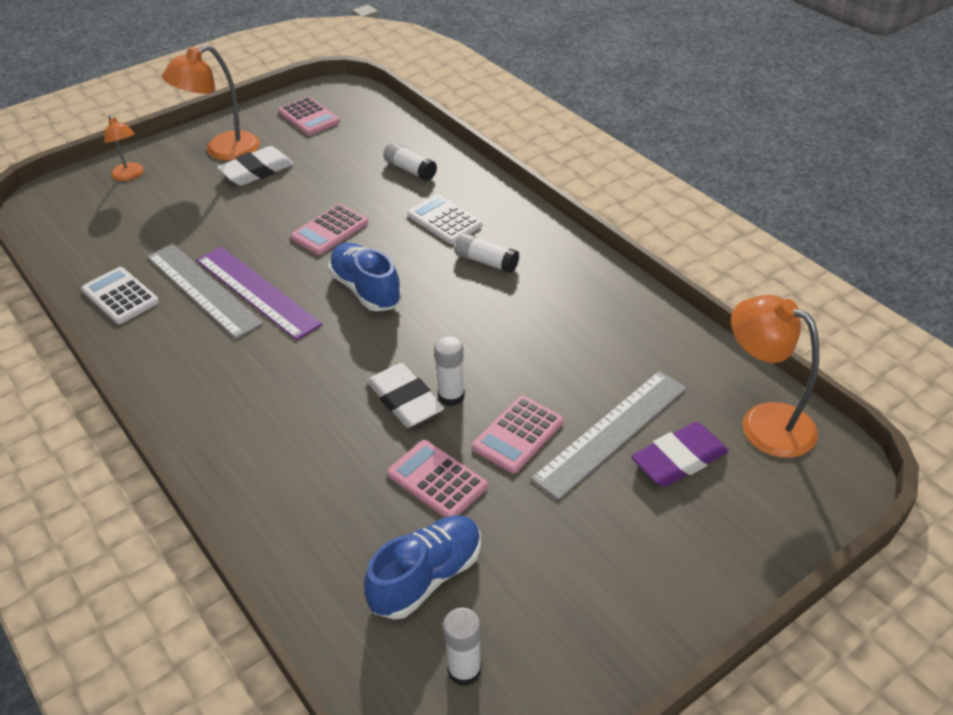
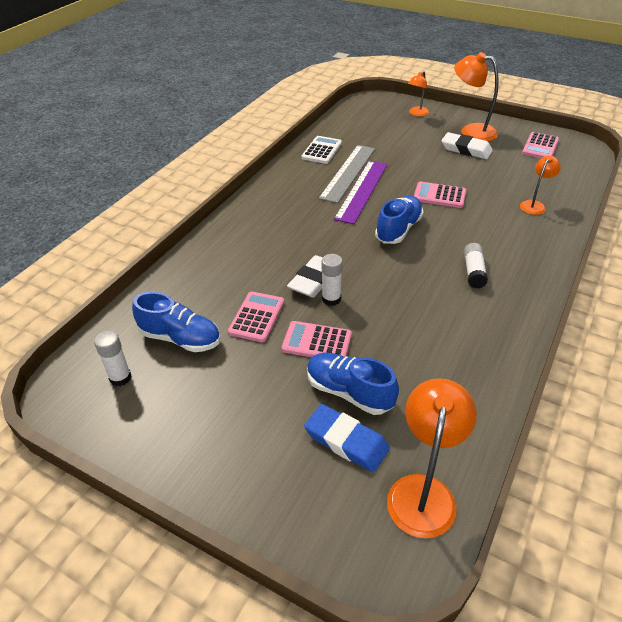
camera: 65 degrees right, 0 degrees up
white glue stick [383,142,437,181] -> orange lamp [520,156,561,215]
white calculator [407,195,482,244] -> none
grey ruler [530,371,687,501] -> blue shoe [307,352,399,415]
purple eraser [631,422,729,487] -> blue eraser [304,404,390,472]

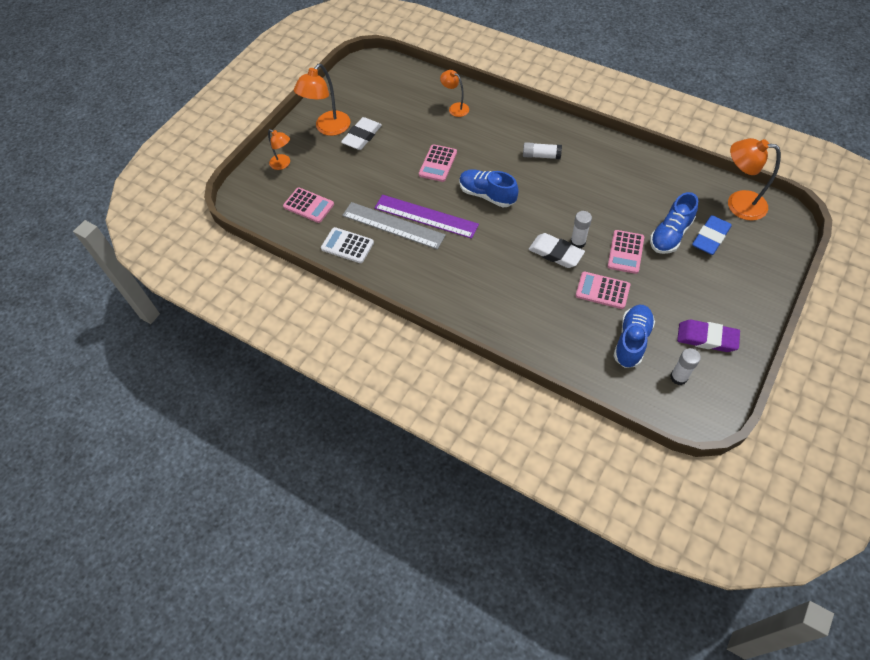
camera: 85 degrees left, 15 degrees up
pink calculator [522,132,559,158] -> pink calculator moved to [283,187,334,223]
none -> purple eraser [677,320,740,352]

